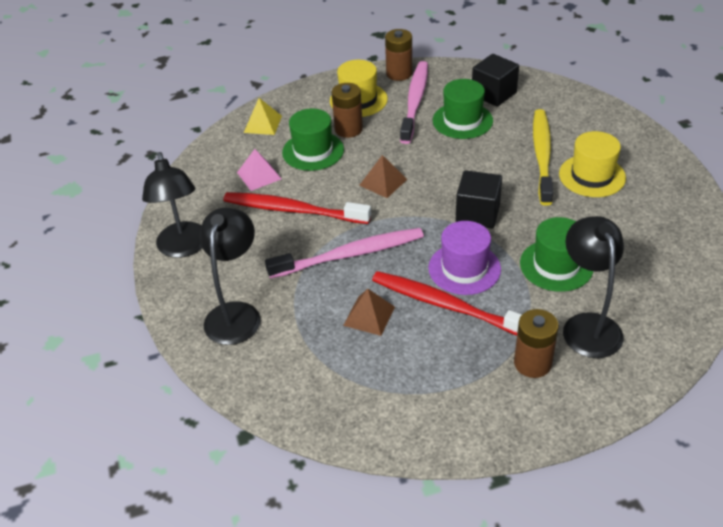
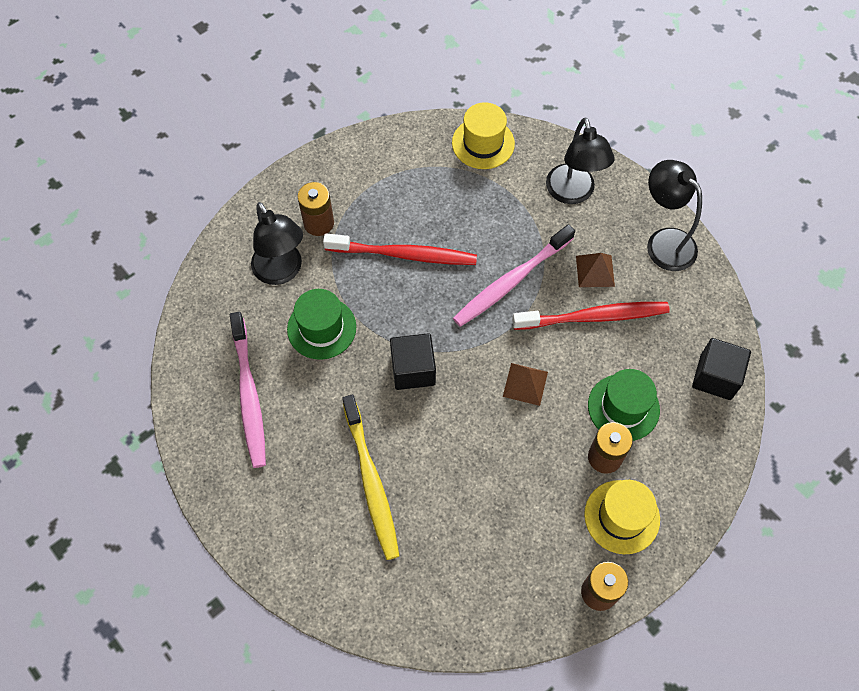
camera: 155 degrees right, 20 degrees up
pink pyramid [237,149,282,191] -> none
yellow pyramid [244,98,282,135] -> none
brown pyramid [343,289,395,336] -> brown pyramid moved to [576,253,615,287]
pink toothbrush [400,61,428,144] -> pink toothbrush moved to [230,312,266,468]
purple hat [428,221,501,295] -> none
green hat [433,79,493,139] -> none
black cube [472,54,519,107] -> black cube moved to [692,338,751,400]
yellow hat [559,131,626,197] -> yellow hat moved to [452,102,515,169]

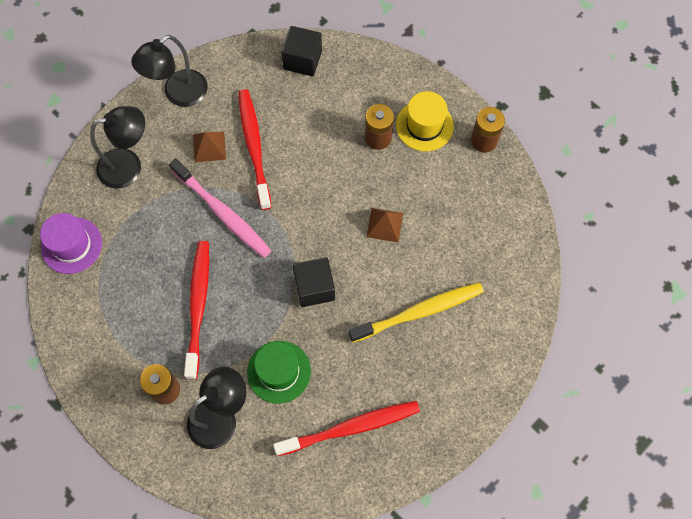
camera: 95 degrees left, 5 degrees up
pink toothbrush [230,312,266,468] -> red toothbrush [273,401,420,456]
yellow hat [452,102,515,169] -> purple hat [40,213,102,274]
brown pyramid [503,363,548,406] -> brown pyramid moved to [366,208,403,242]
green hat [588,369,660,441] -> none

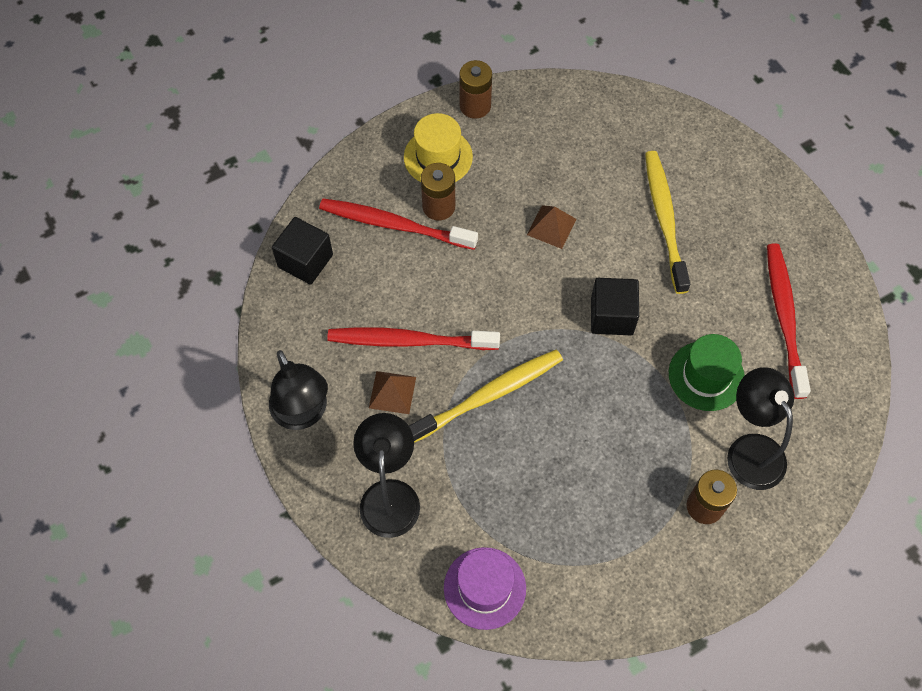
camera: 75 degrees left, 5 degrees down
pink toothbrush [169,158,271,258] -> yellow toothbrush [409,350,563,443]
red toothbrush [184,241,209,379] -> red toothbrush moved to [319,198,478,250]

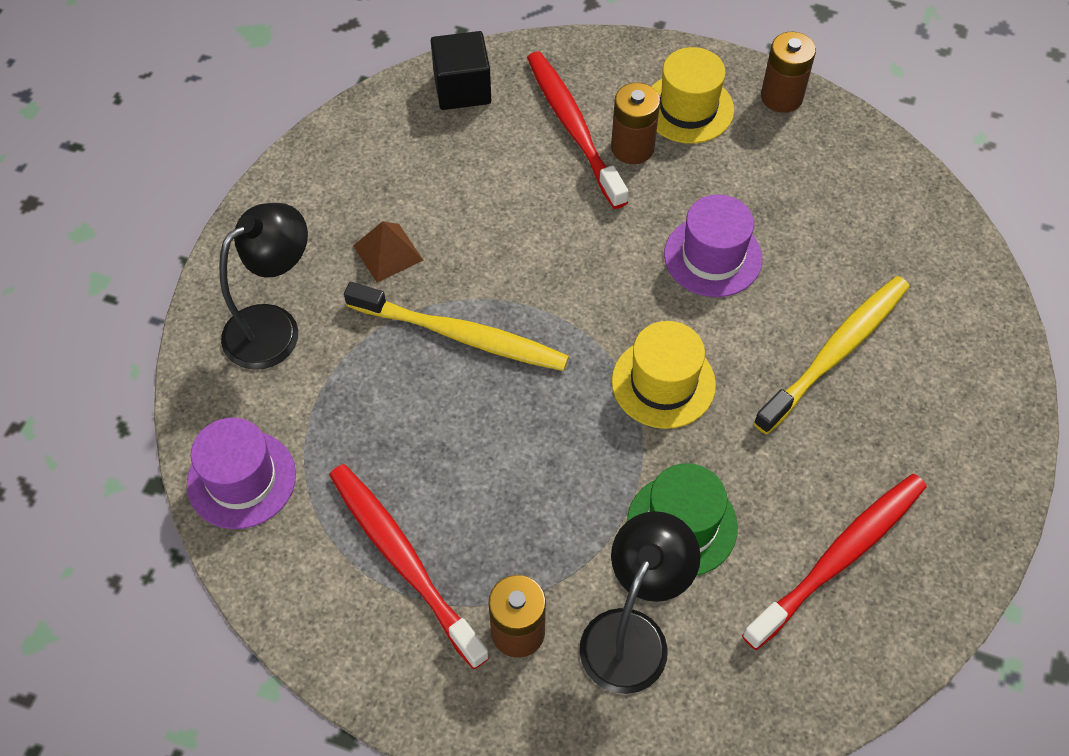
camera: 50 degrees right, 5 degrees down
black lamp [269,350,328,430] -> none
red toothbrush [327,327,500,350] -> red toothbrush moved to [329,464,489,669]
brown pyramid [527,205,577,249] -> purple hat [664,195,762,297]
black cube [591,278,639,335] -> yellow hat [612,321,716,429]

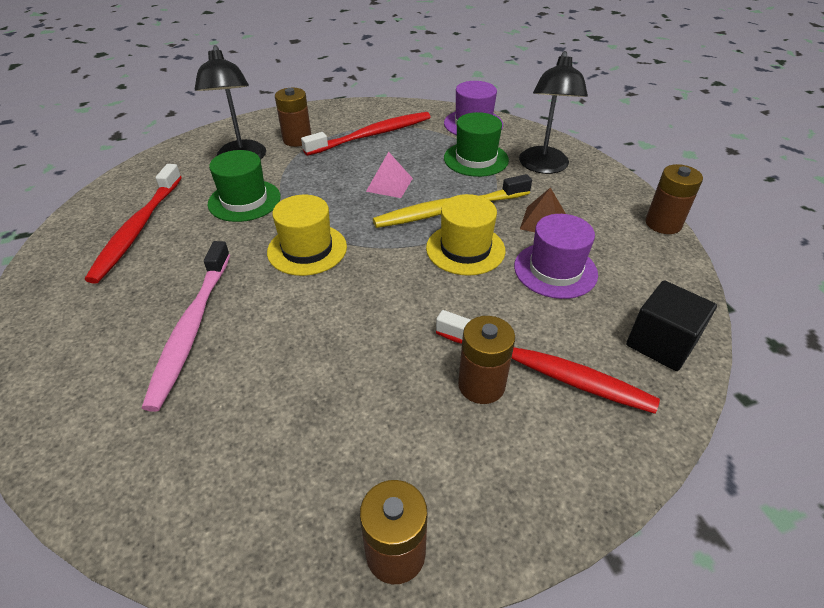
camera: 140 degrees right, 15 degrees down
red toothbrush [329,464,489,669] -> red toothbrush turned 45 degrees counterclockwise [301,112,431,156]
yellow hat [651,47,734,144] -> yellow hat moved to [426,194,506,276]
purple hat [664,195,762,297] -> purple hat moved to [514,214,598,299]
yellow toothbrush [753,276,909,434] -> pink toothbrush [142,241,230,412]
none -> pink pyramid [366,152,413,198]
none -> green hat [444,112,509,177]
none -> brown battery [645,164,703,234]

